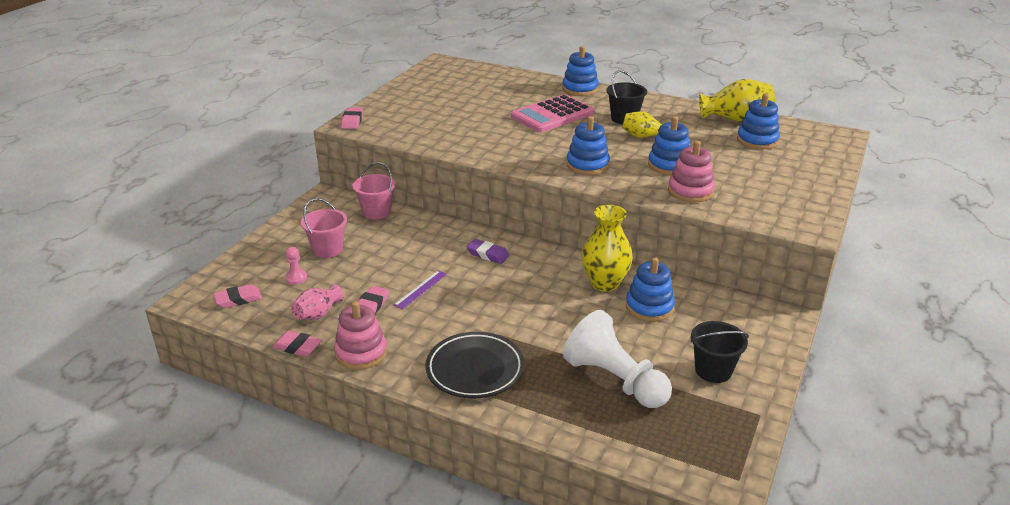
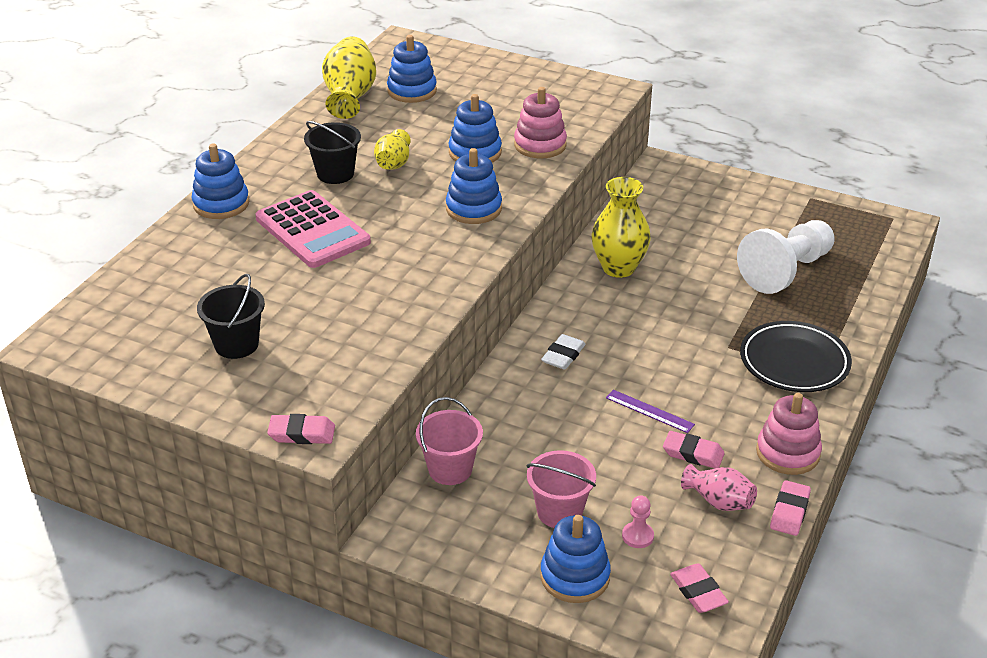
camera: 90 degrees left, 5 degrees up
purple eraser [466,239,510,264] -> white eraser [541,334,586,370]
blue stacking toy [626,257,675,322] -> blue stacking toy moved to [540,515,611,603]
black bucket [691,321,749,383] -> black bucket moved to [197,274,265,359]

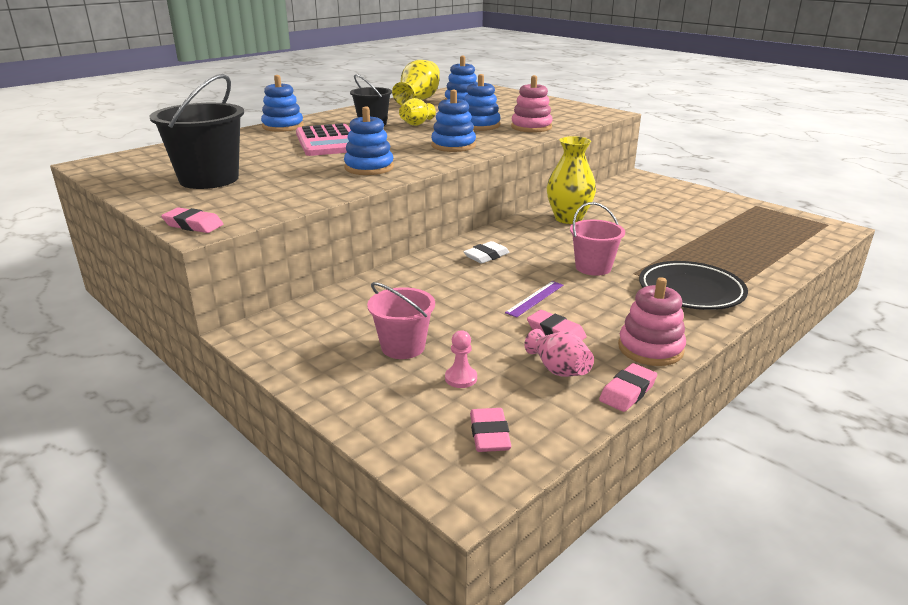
camera: 20 degrees right, 10 degrees down
black bucket [197,274,265,359] -> black bucket [149,74,244,189], size x1.63
pink bucket [416,397,483,485] -> pink bucket moved to [570,202,625,276]
blue stacking toy [540,515,611,603] -> blue stacking toy moved to [344,106,394,175]
purple ruler [606,390,695,433] -> purple ruler turned 75 degrees clockwise [505,281,564,318]
white pawn [737,220,835,294] -> none

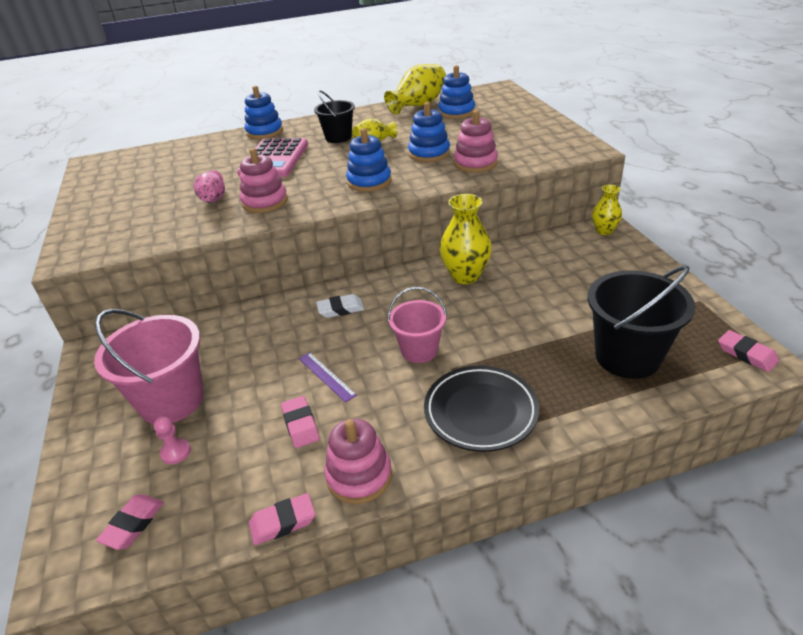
camera: 30 degrees right, 10 degrees up
black bucket [149,74,244,189] -> black bucket moved to [588,265,695,379]
pink eraser [161,207,223,233] -> pink eraser moved to [718,330,779,372]
blue stacking toy [344,106,394,175] -> pink stacking toy [240,148,288,213]
pink bucket [367,282,435,359] -> pink bucket [94,309,203,424], size x1.63
purple ruler [505,281,564,318] -> purple ruler turned 75 degrees clockwise [299,352,357,402]
pink vase [524,329,594,377] -> pink vase moved to [194,171,225,203]
none -> yellow vase [592,184,622,235]

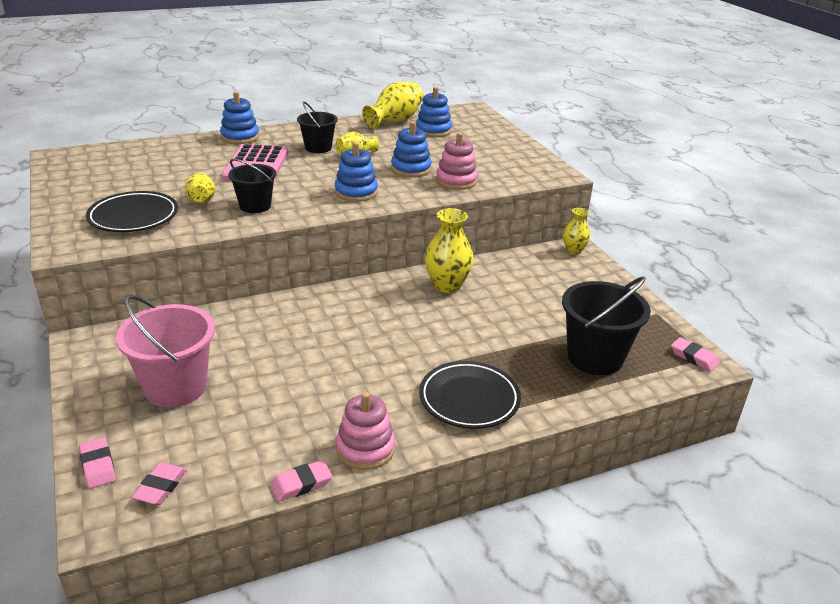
camera: 10 degrees left, 5 degrees down
pink pawn [154,416,191,464] -> none
pink vase [194,171,225,203] -> yellow vase [185,173,215,204]
pink stacking toy [240,148,288,213] -> black bucket [228,159,276,213]
pink eraser [281,396,320,448] -> pink eraser moved to [79,437,116,489]
purple ruler [299,352,357,402] -> none
white eraser [316,294,364,318] -> none
pink bucket [388,287,447,363] -> none
none -> black plate [86,191,178,232]

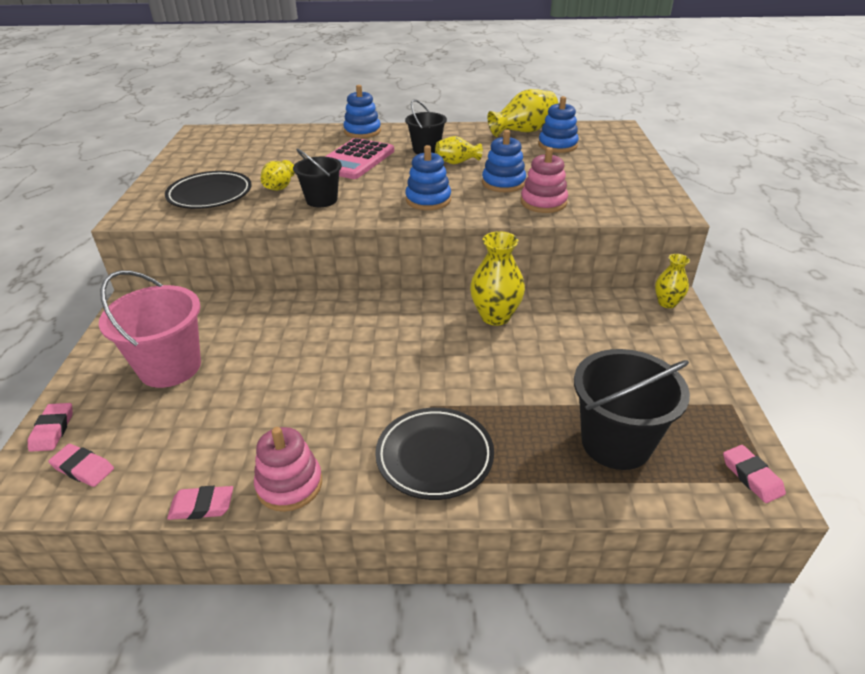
camera: 25 degrees right, 5 degrees up
pink eraser [132,462,187,505] -> pink eraser turned 75 degrees clockwise [48,444,114,487]

